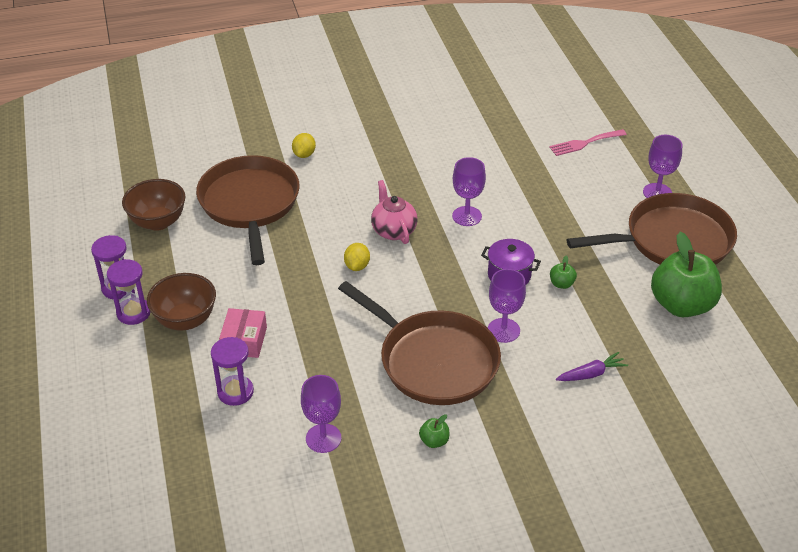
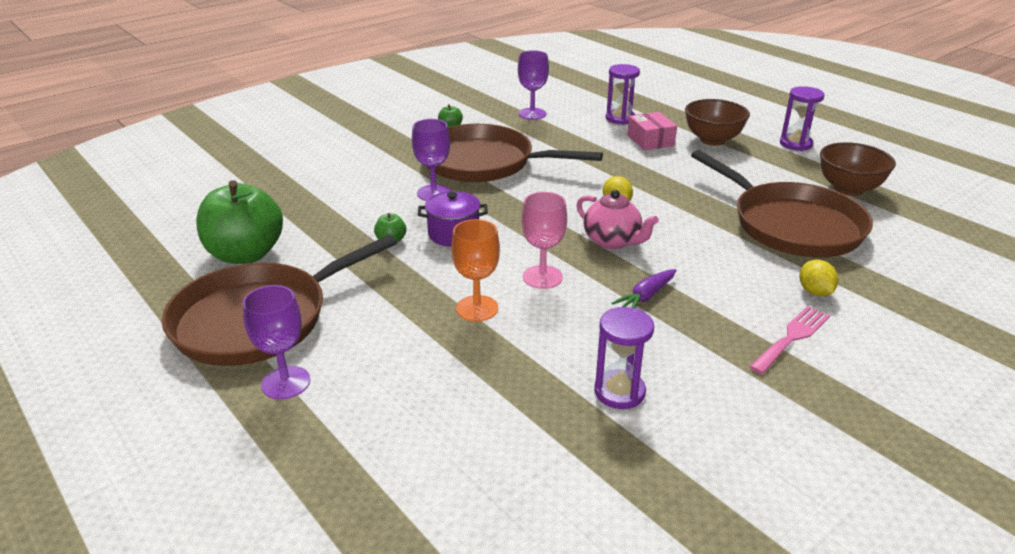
camera: 155 degrees right, 10 degrees down
purple hourglass [107,259,150,325] -> purple hourglass moved to [594,307,654,409]
purple goblet [452,157,486,226] -> pink goblet [522,192,567,289]
pink fork [549,129,627,156] -> pink fork moved to [749,306,830,374]
purple carrot [556,352,628,381] -> purple carrot moved to [611,269,677,308]
none -> orange goblet [451,219,500,322]

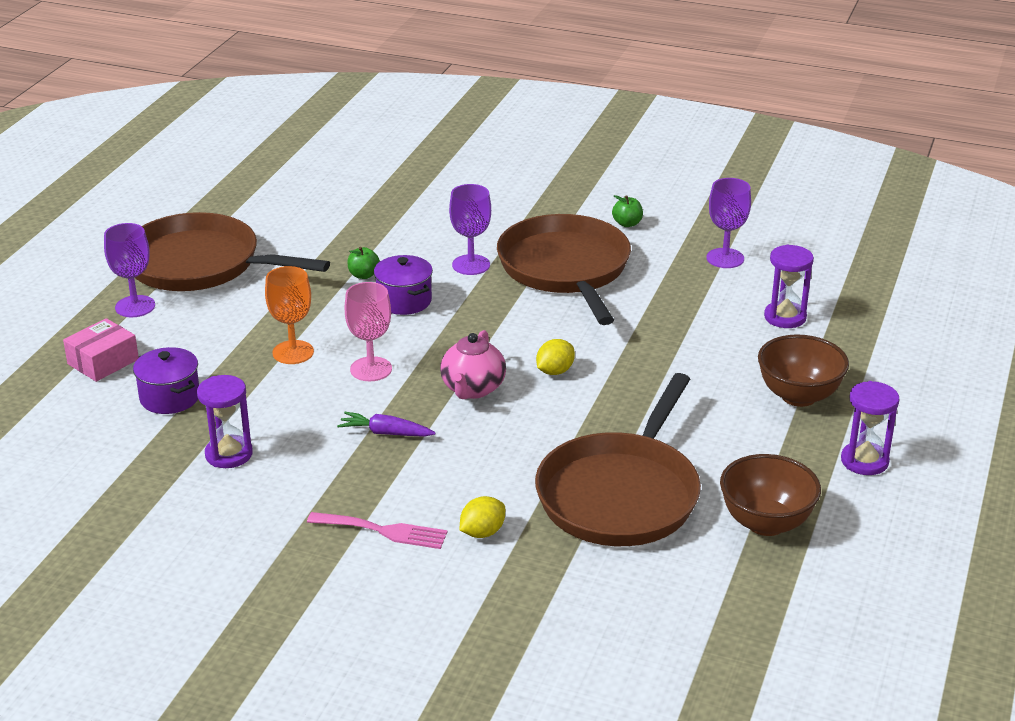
camera: 60 degrees right, 0 degrees up
green apple [196,180,283,264] -> none
pink box [627,112,677,151] -> pink box moved to [63,318,139,382]
none -> purple pot [133,347,199,414]

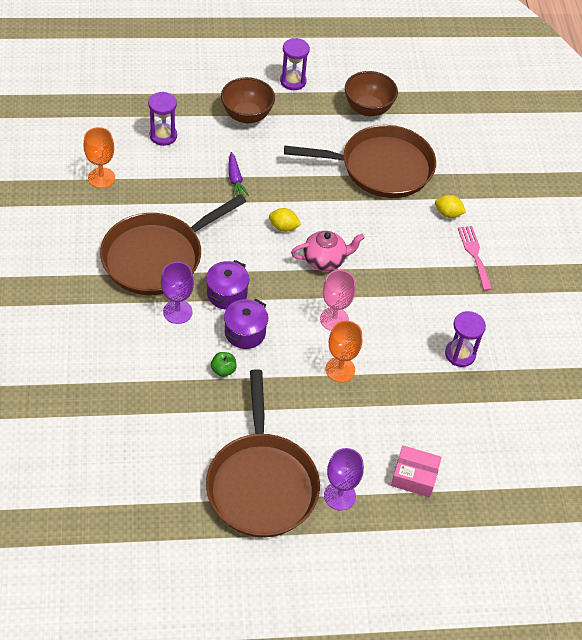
camera: 120 degrees left, 20 degrees up
purple pot [133,347,199,414] -> purple pot moved to [206,260,249,310]
purple carrot [337,412,436,437] -> purple carrot moved to [228,152,249,198]
green apple [612,195,643,227] -> none
purple goblet [706,178,751,268] -> orange goblet [84,127,115,188]

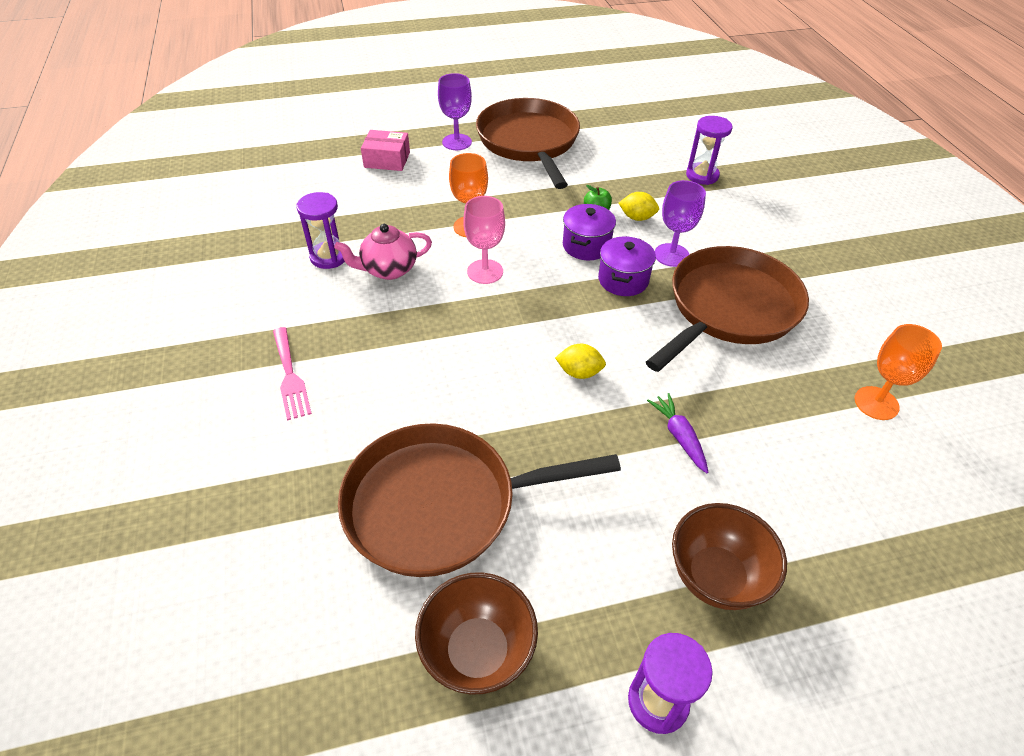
camera: 175 degrees right, 5 degrees down
purple hourglass [148,92,177,146] -> purple hourglass moved to [686,116,732,185]
pink teapot [291,231,365,271] -> pink teapot moved to [334,224,432,280]
yellow lemon [435,195,466,218] -> yellow lemon moved to [619,192,659,221]

